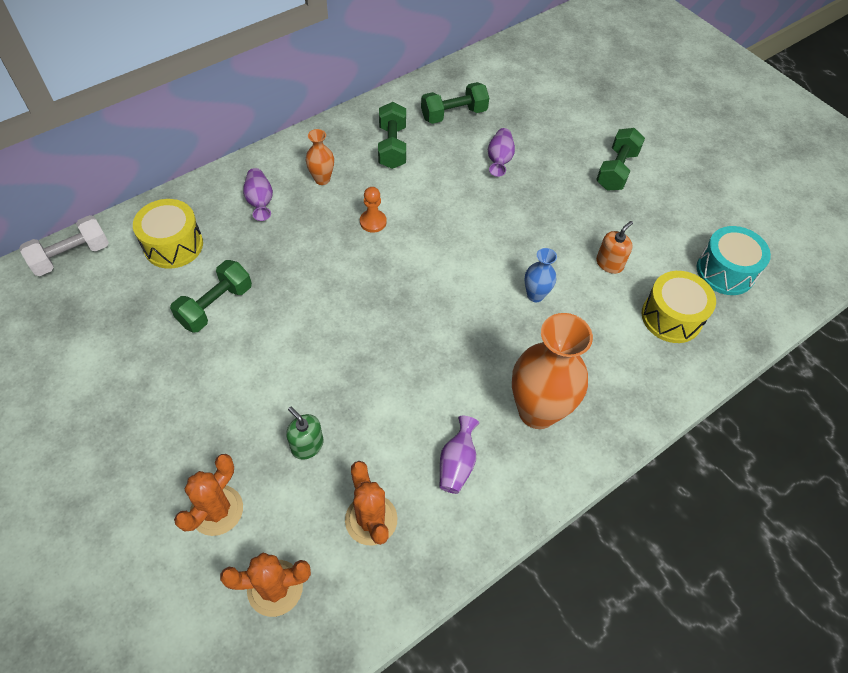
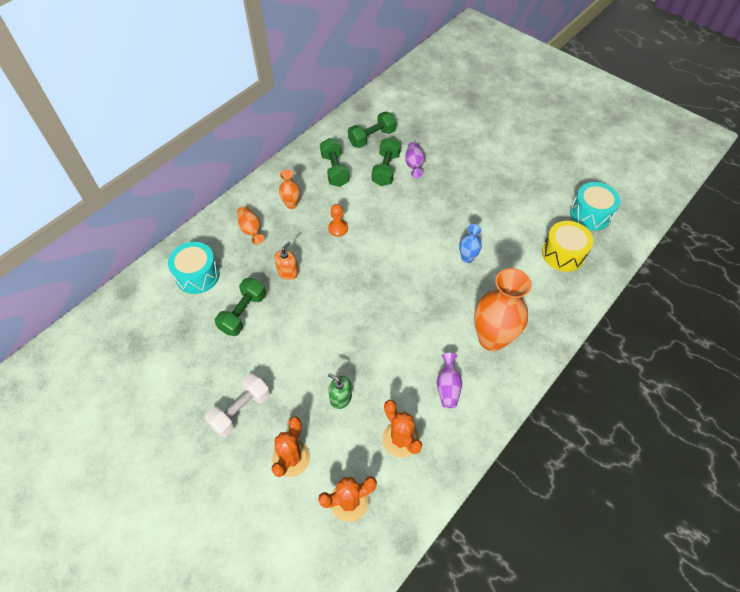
camera: 10 degrees left, 0 degrees up
white dumbbell [19,215,109,276] -> white dumbbell moved to [204,374,270,437]
yellow drum [133,199,203,269] -> turquoise drum [168,242,220,294]
purple vase [243,168,273,221] -> orange vase [237,206,265,245]
green dumbbell [596,128,645,191] -> green dumbbell moved to [372,137,401,186]
orange soap dispenser [596,221,633,274] -> orange soap dispenser moved to [274,241,298,280]

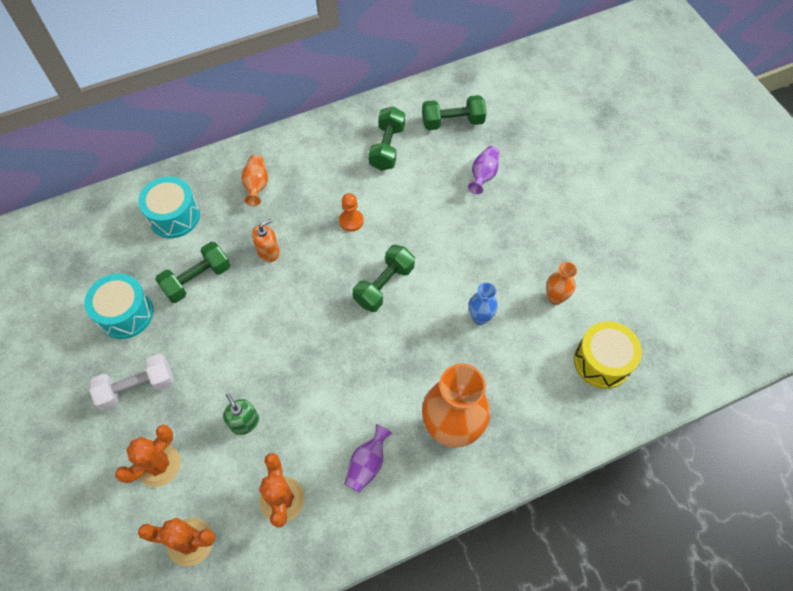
camera: 25 degrees right, 5 degrees up
orange vase [279,169,300,209] -> orange vase moved to [546,262,577,305]
green dumbbell [372,137,401,186] -> green dumbbell moved to [353,245,415,312]
turquoise drum [570,182,621,231] -> turquoise drum moved to [84,273,154,339]

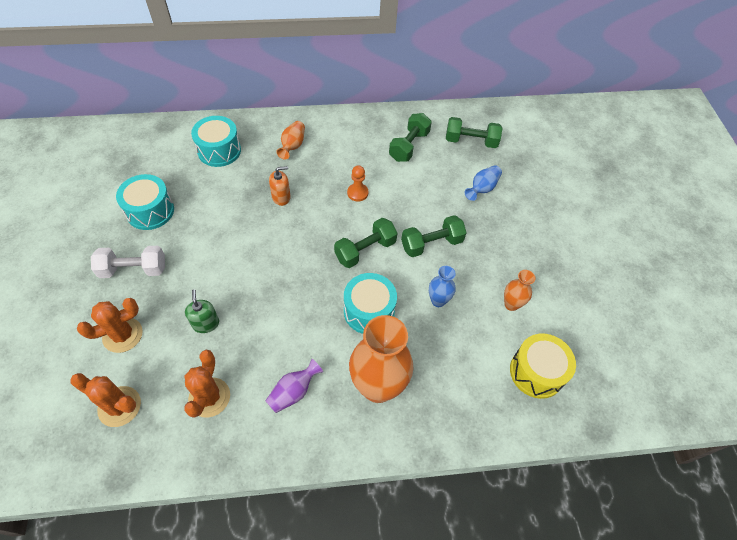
camera: 15 degrees right, 5 degrees down
green dumbbell [155,242,230,303] -> green dumbbell moved to [401,215,467,257]
purple vase [468,146,499,194] -> blue vase [465,165,502,201]
none -> turquoise drum [344,273,397,334]

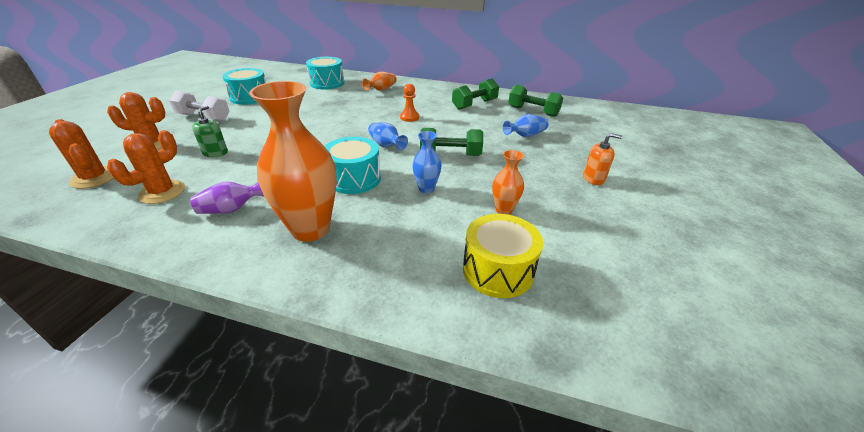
camera: 25 degrees right, 20 degrees down
orange soap dispenser [269,166,291,206] -> orange soap dispenser moved to [583,133,622,185]
green dumbbell [334,218,397,268] -> blue vase [368,122,408,150]

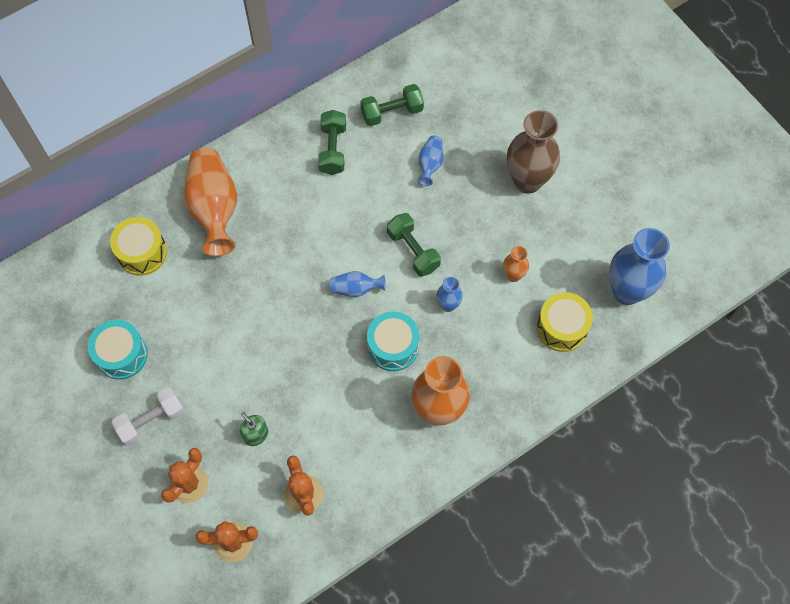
camera: 50 degrees left, 30 degrees up
purple vase [190,182,264,214] -> none
turquoise drum [306,57,344,89] -> yellow drum [110,217,167,276]
orange vase [362,72,397,91] -> orange vase [184,148,237,256], size x2.07
orange pawn [400,84,419,122] -> none
green dumbbell [420,128,483,156] -> green dumbbell turned 75 degrees counterclockwise [387,213,441,277]
orange soap dispenser [583,133,622,185] -> brown vase [507,110,560,194]
none -> blue vase [609,228,670,305]

